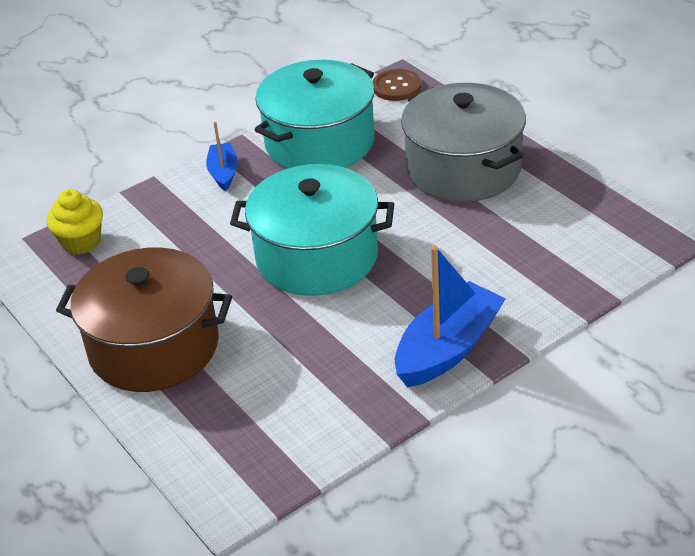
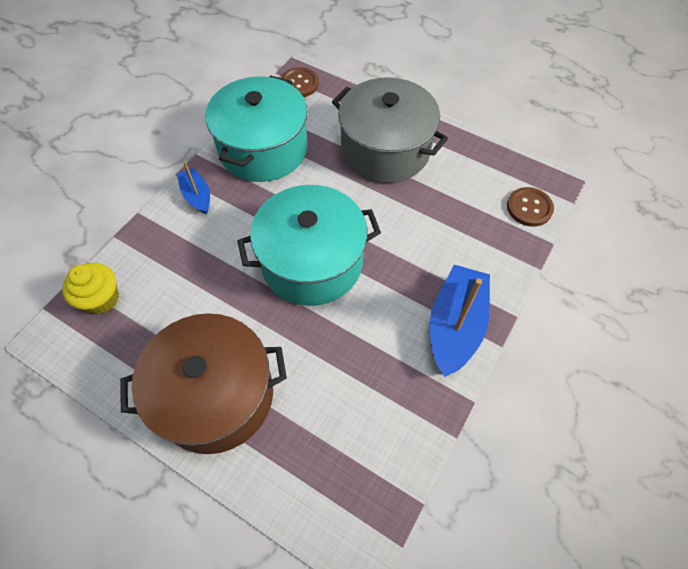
camera: 25 degrees left, 20 degrees up
none -> brown button [507,187,554,227]

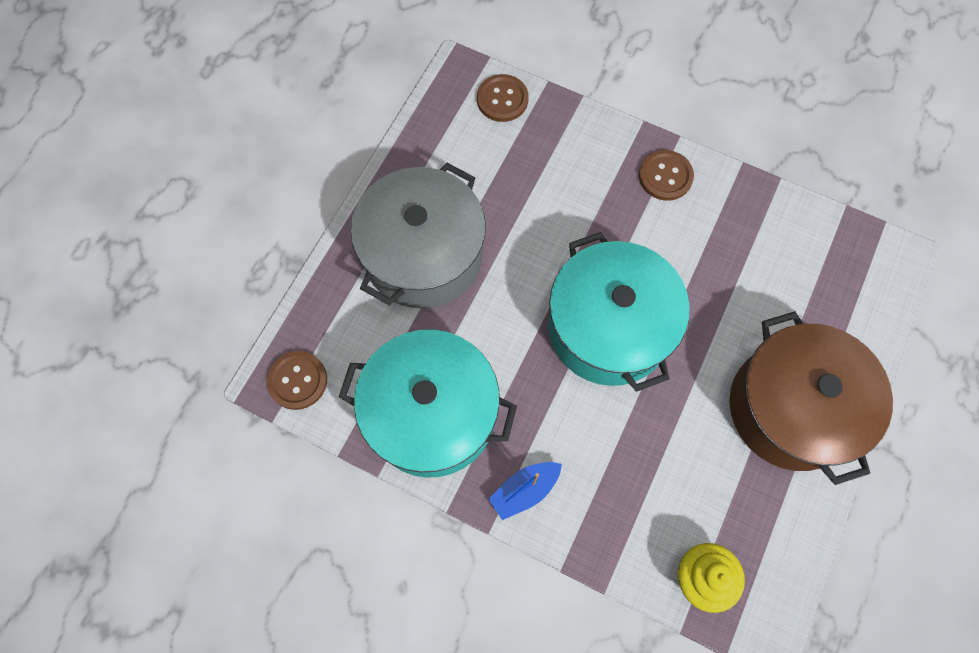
camera: 95 degrees left, 10 degrees up
blue boat [430,265,490,377] -> brown button [639,150,694,201]

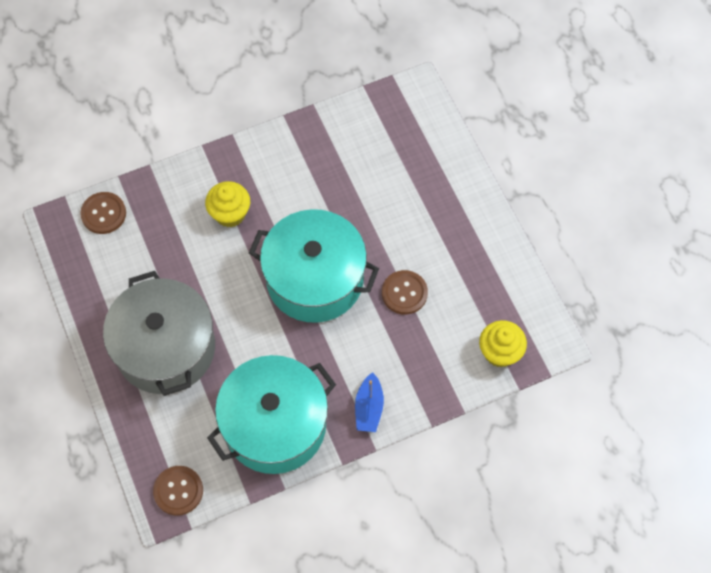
camera: 50 degrees left, 5 degrees down
brown button [639,150,694,201] -> brown button moved to [382,270,428,315]
brown pot [729,311,893,485] -> none
none -> yellow cupcake [205,181,250,227]

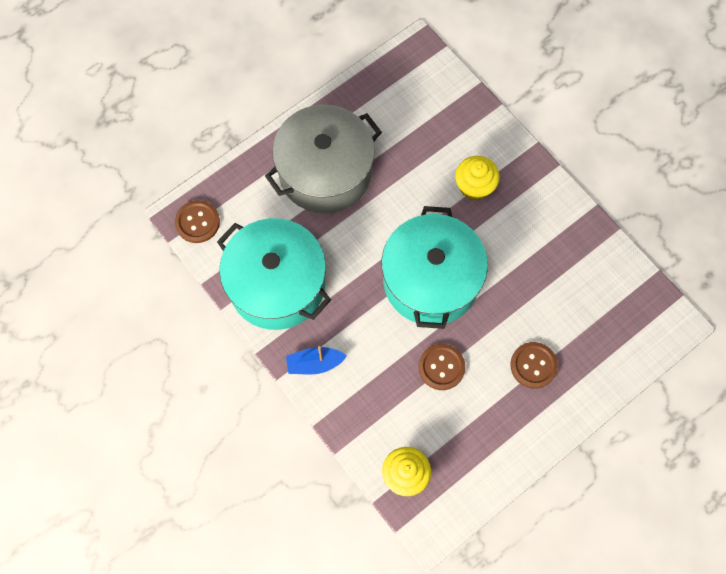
camera: 75 degrees right, 5 degrees up
brown button [80,192,126,234] -> brown button moved to [510,342,558,389]

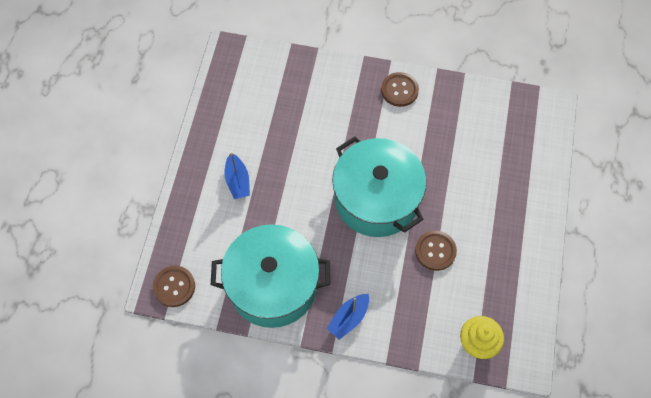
camera: 40 degrees left, 5 degrees down
grey pot [265,104,382,214] -> blue boat [224,153,250,199]
yellow cupcake [455,156,500,201] -> none
brown button [510,342,558,389] -> brown button moved to [381,72,419,107]

